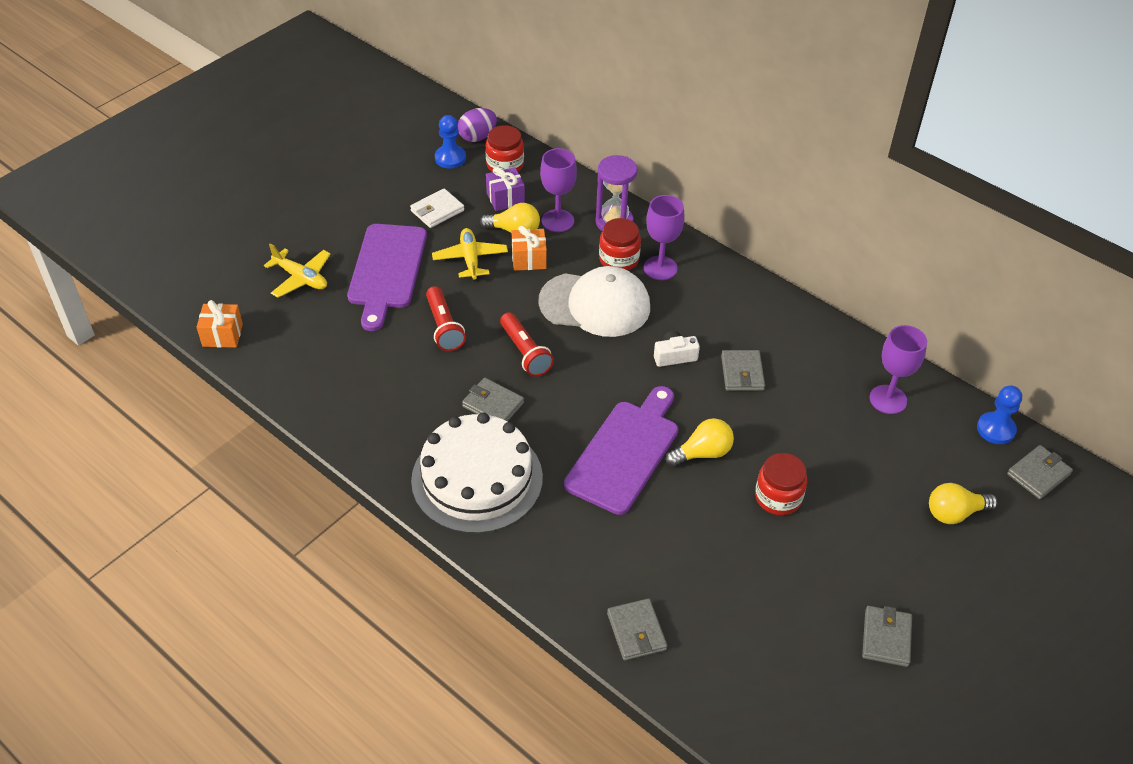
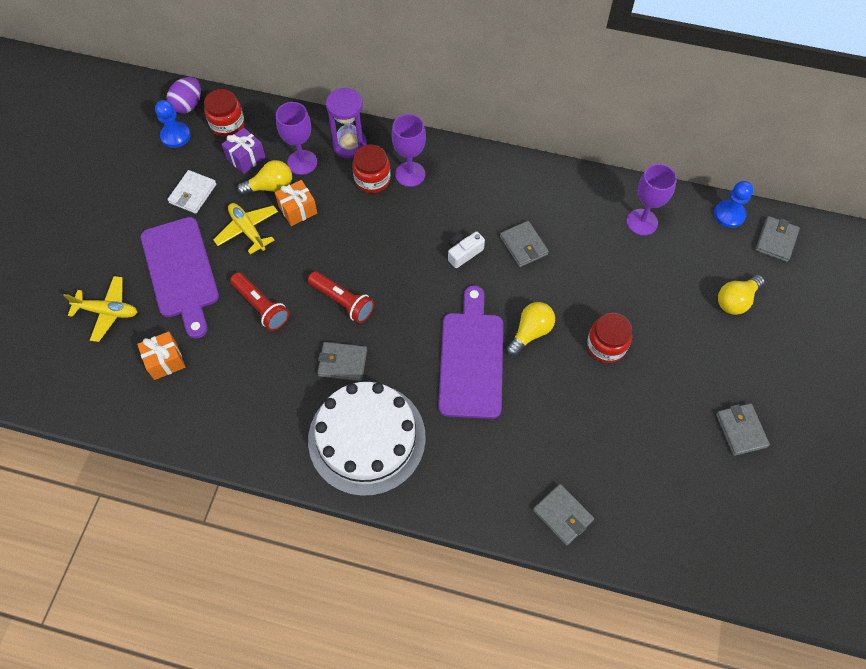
camera: 25 degrees left, 15 degrees up
orange gift [197,300,243,348] -> orange gift moved to [137,331,185,380]
white cap [538,266,650,337] -> none

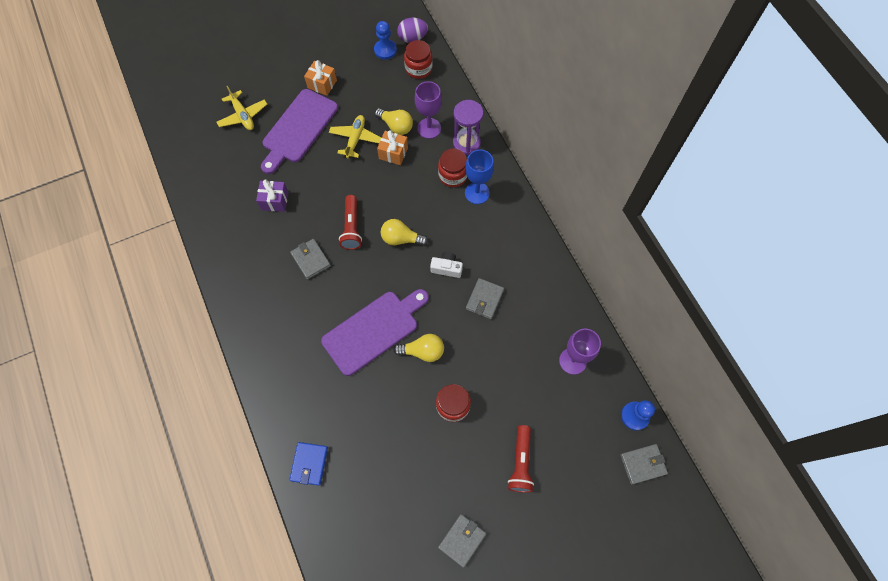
camera: 50 degrees right, 5 degrees up
orange gift [137,331,185,380] -> orange gift moved to [304,60,337,96]
white wallet [167,170,216,214] -> none
purple gift [221,128,266,174] -> purple gift moved to [256,180,289,212]
red flashlight [230,273,289,331] -> red flashlight moved to [508,425,534,493]
white cake [308,382,426,496] -> none
purple goblet [392,114,426,187] -> blue goblet [465,149,494,204]
grey wallet [533,484,594,545] -> blue wallet [289,442,328,486]
yellow light bulb [718,275,765,315] -> yellow light bulb moved to [381,219,428,246]

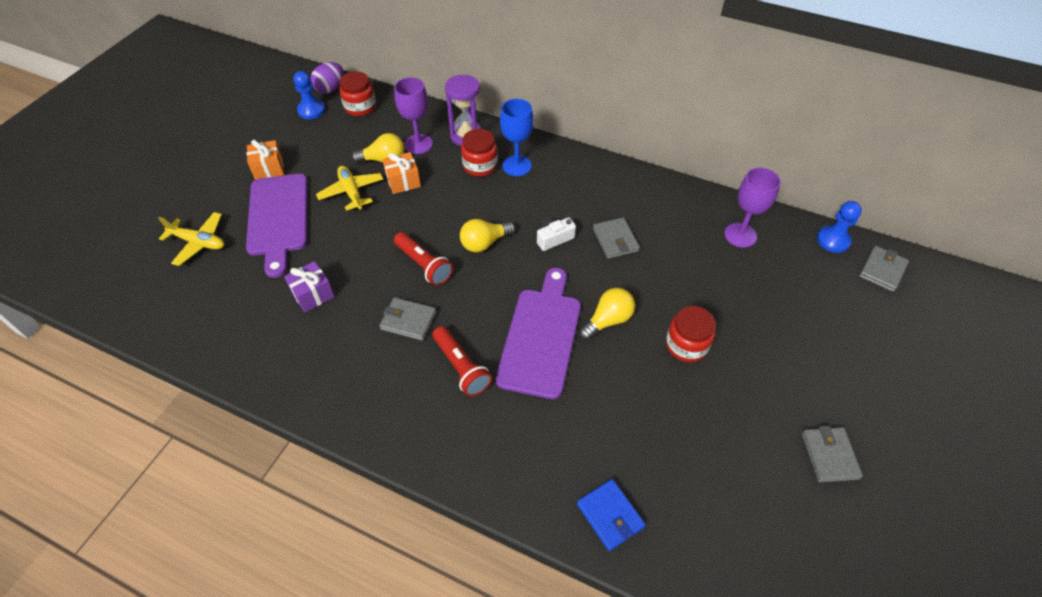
camera: 40 degrees left, 15 degrees down
red flashlight [508,425,534,493] -> red flashlight moved to [433,326,492,397]

